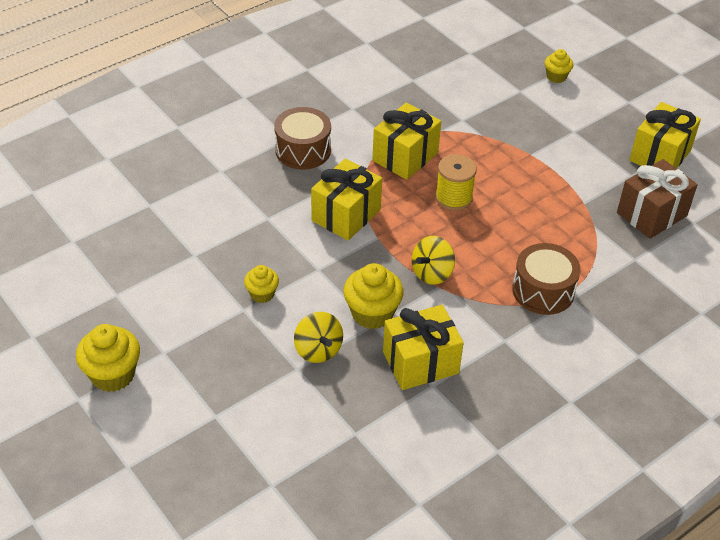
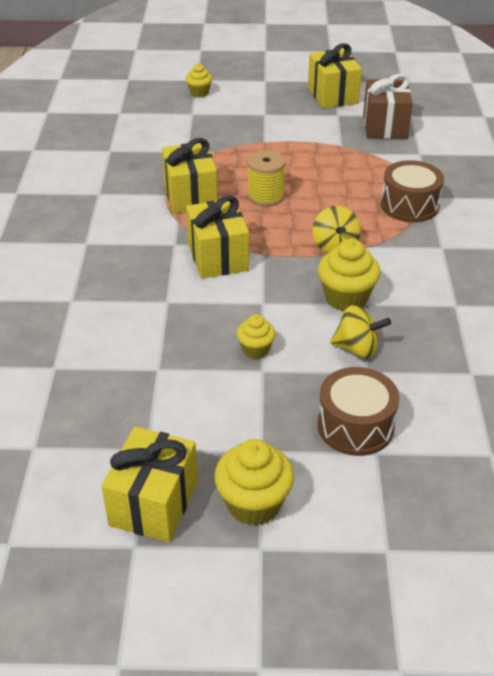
camera: 50 degrees left, 5 degrees down
brown drum [274,107,331,170] -> brown drum moved to [317,367,400,456]
yellow gift [383,305,464,390] -> yellow gift moved to [101,427,198,542]

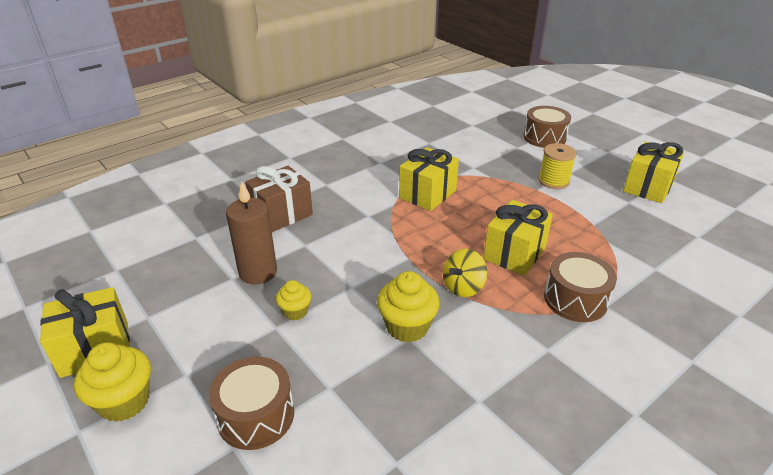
camera: 50 degrees right, 5 degrees down
yellow cupcake [186,64,212,97] -> brown drum [524,106,571,148]
yellow gift [186,195,249,278] -> yellow gift moved to [483,200,553,276]
yellow spool [247,150,286,207] -> yellow spool moved to [538,143,577,189]
yellow spinning top [330,305,391,358] -> none
brown gift [363,73,413,139] -> brown gift moved to [245,166,313,232]
none -> brown candle [226,181,277,284]

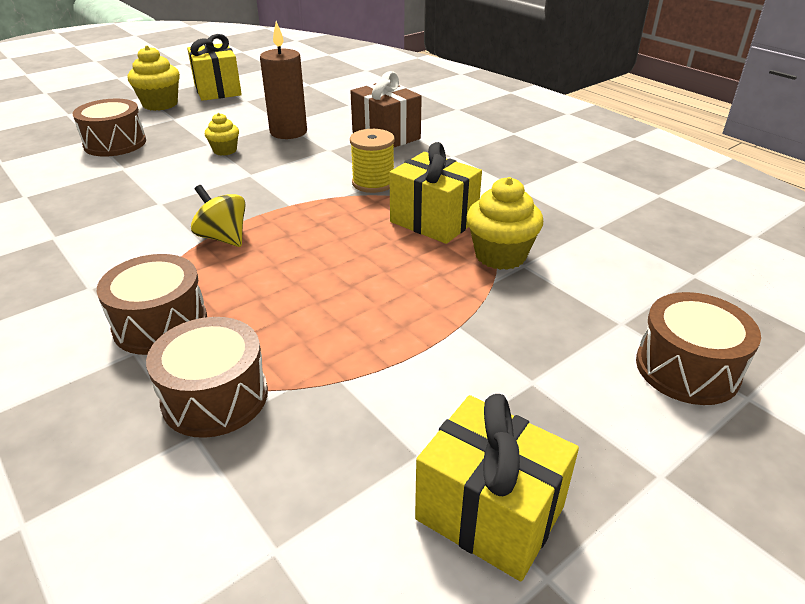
camera: 90 degrees right, 0 degrees up
yellow cupcake [377,271,440,343] -> yellow cupcake moved to [467,177,543,270]
yellow gift [483,200,553,276] -> none
yellow spool [538,143,577,189] -> yellow spool moved to [350,129,395,193]
none -> brown drum [146,317,268,438]

